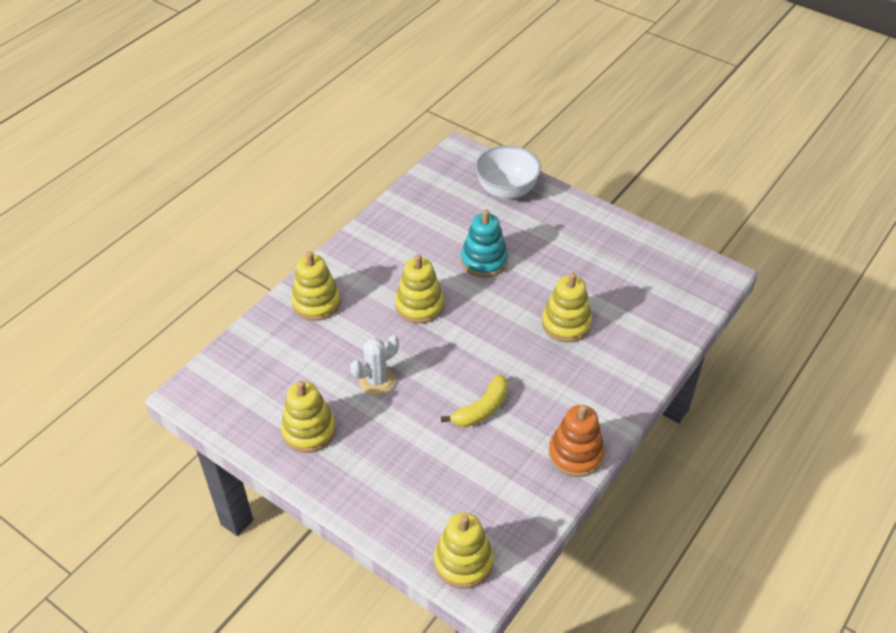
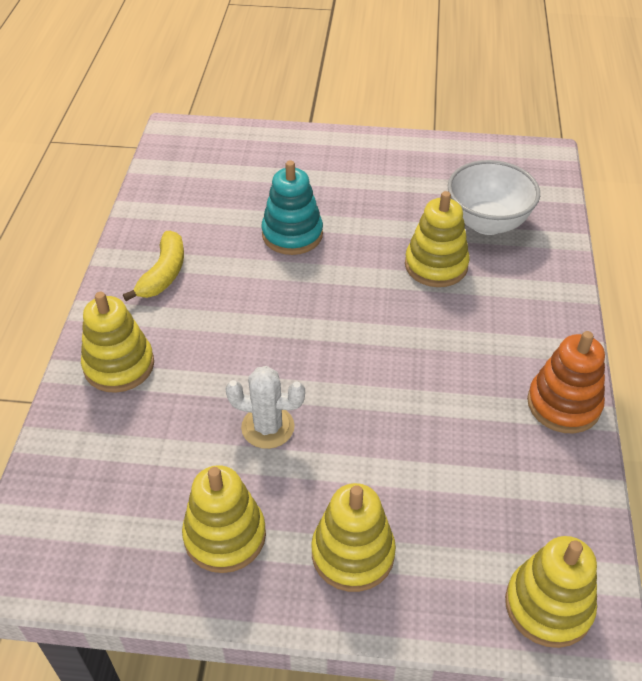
camera: 30 degrees left, 0 degrees up
white cactus [350,335,399,395] -> white cactus turned 75 degrees clockwise [225,366,305,449]
yellow stacking toy [395,254,444,324] -> yellow stacking toy moved to [311,483,396,592]
yellow banana [441,374,508,427] -> yellow banana moved to [123,231,184,301]
white bowl [475,145,541,200] -> white bowl moved to [448,160,540,235]

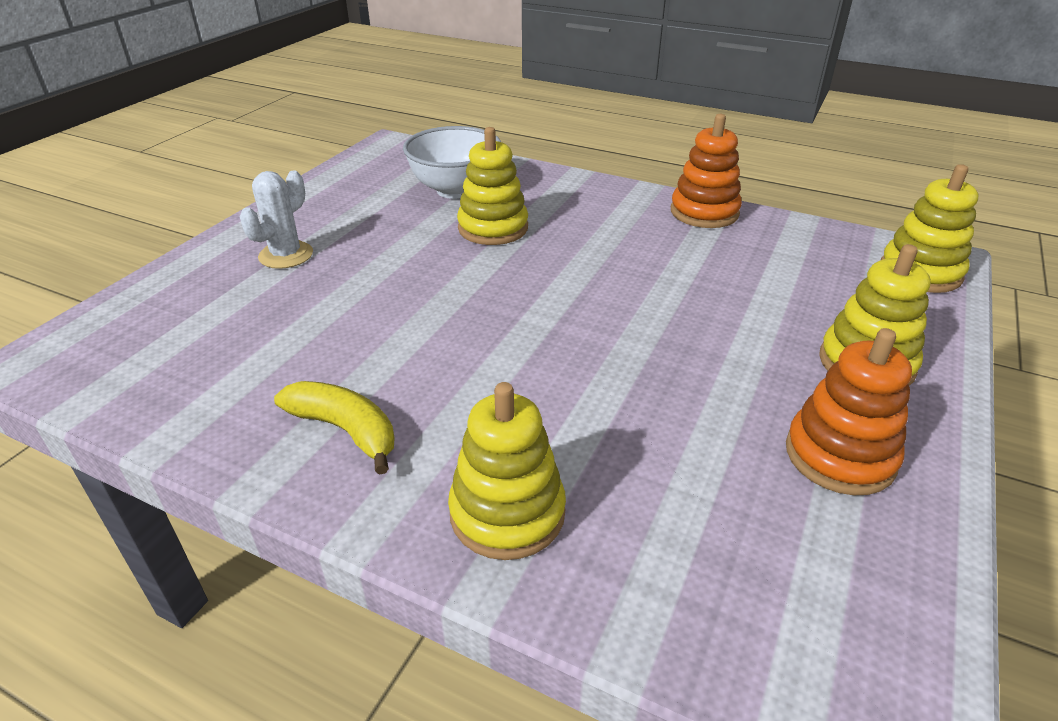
camera: 70 degrees left, 10 degrees down
yellow stacking toy [182,465,266,573] -> orange stacking toy [786,328,912,495]
white cactus [225,366,305,449] -> white cactus moved to [240,171,313,269]
turquoise stacking toy [261,161,323,255] -> none

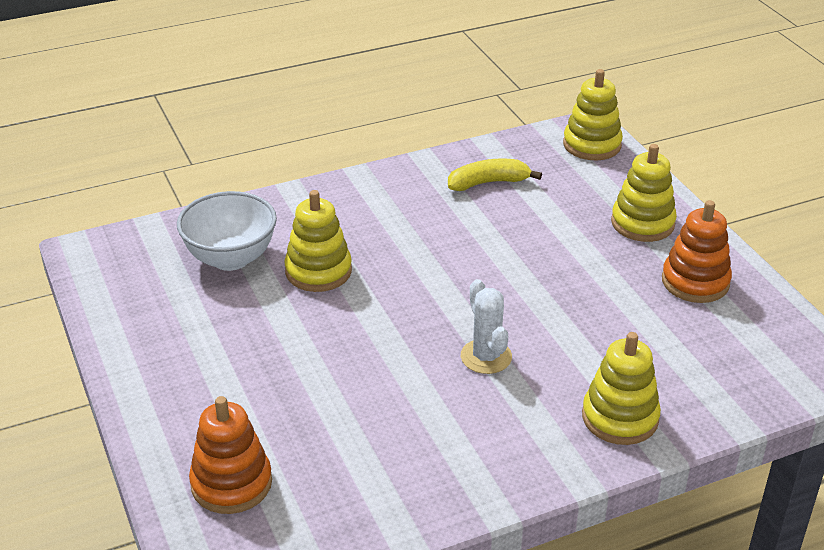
camera: 50 degrees left, 0 degrees up
white cactus [240,171,313,269] -> white cactus moved to [461,279,512,374]
yellow banana [274,381,395,475] -> yellow banana moved to [448,158,542,191]
orange stacking toy [671,114,742,228] -> orange stacking toy moved to [189,396,272,514]

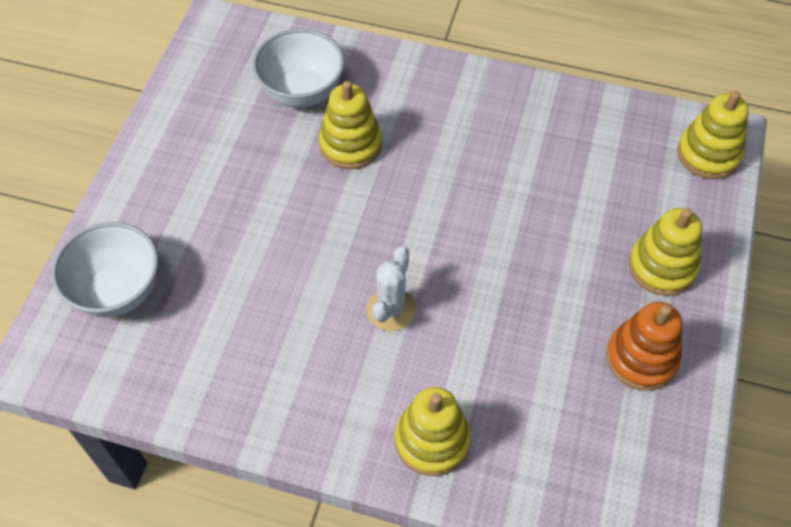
camera: 40 degrees right, 20 degrees up
orange stacking toy [189,396,272,514] -> white bowl [52,222,159,318]
yellow banana [448,158,542,191] -> none

